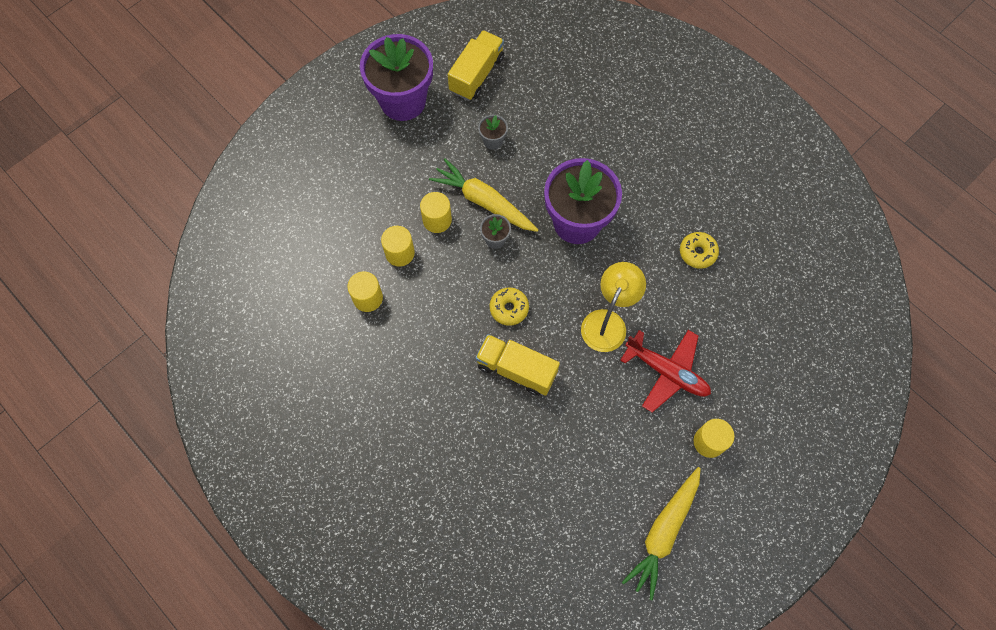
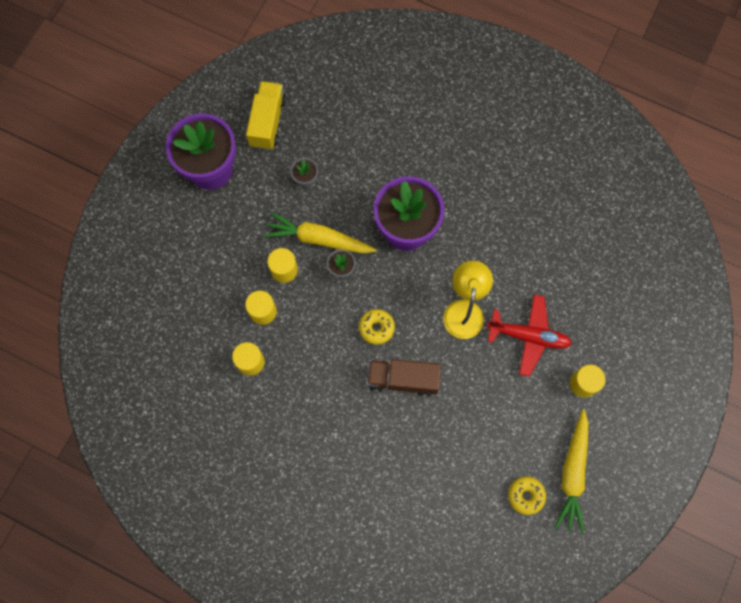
camera: 20 degrees left, 5 degrees up
yellow truck [475,334,560,396] -> brown truck [367,359,441,397]
yellow donut [680,232,719,269] -> yellow donut moved to [508,476,546,515]

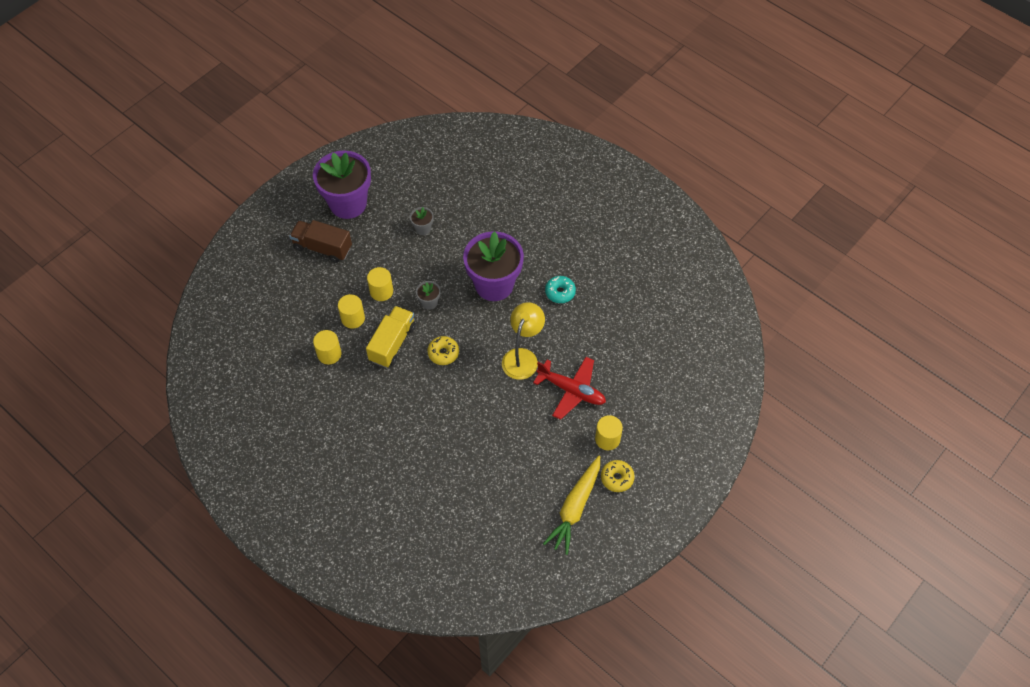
camera: 15 degrees right, 15 degrees down
yellow truck [246,81,286,150] -> yellow truck moved to [366,306,416,368]
yellow carrot [264,212,377,253] -> none
brown truck [367,359,441,397] -> brown truck moved to [289,220,352,263]
yellow donut [508,476,546,515] -> yellow donut moved to [601,460,635,492]
none -> turquoise donut [545,276,576,303]

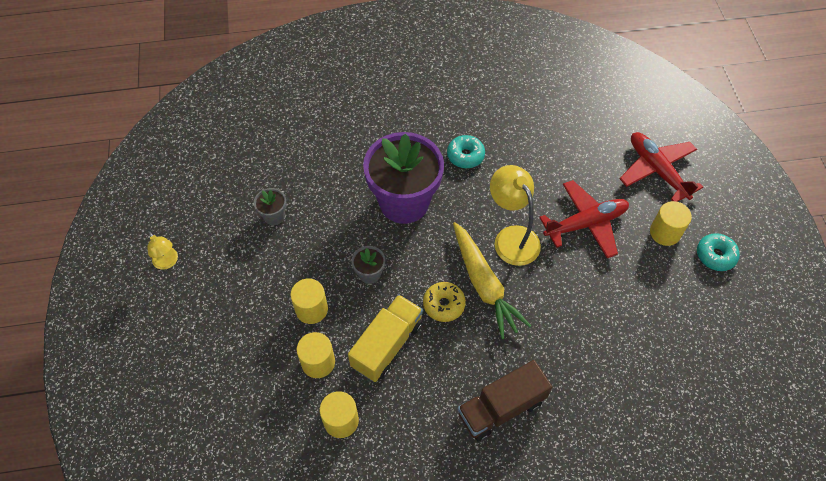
camera: 50 degrees left, 0 degrees up
brown truck [289,220,352,263] -> brown truck moved to [458,360,552,442]
purple flower pot [313,151,371,219] -> yellow lamp [147,231,178,270]
yellow truck [366,306,416,368] -> yellow truck turned 60 degrees clockwise [348,294,423,382]
yellow carrot [543,456,600,555] -> yellow carrot moved to [453,222,531,339]
yellow donut [601,460,635,492] -> turquoise donut [697,233,740,271]
none -> red plane [620,132,703,202]

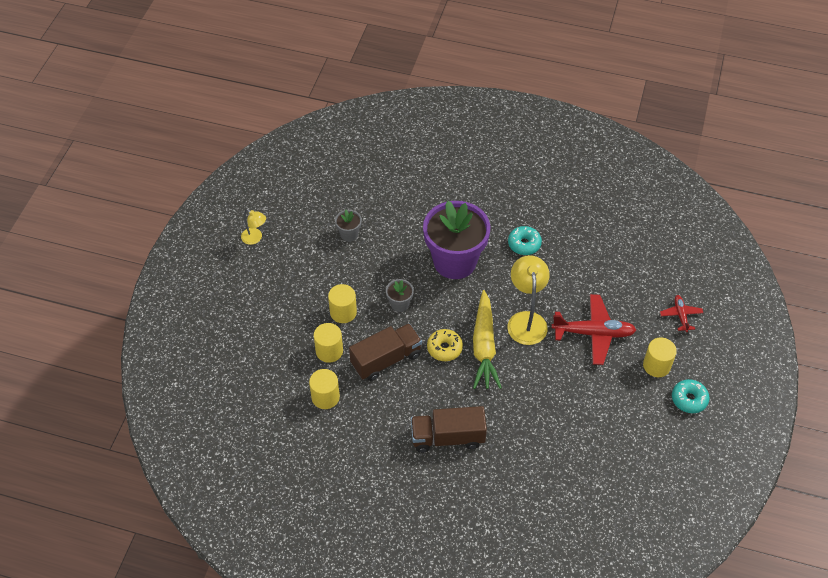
camera: 25 degrees right, 5 degrees down
yellow lamp [147,231,178,270] -> yellow lamp turned 45 degrees counterclockwise [241,209,266,245]
yellow truck [348,294,423,382] -> brown truck [349,323,422,381]
red plane [620,132,703,202] -> red plane [660,295,703,332], size x0.53

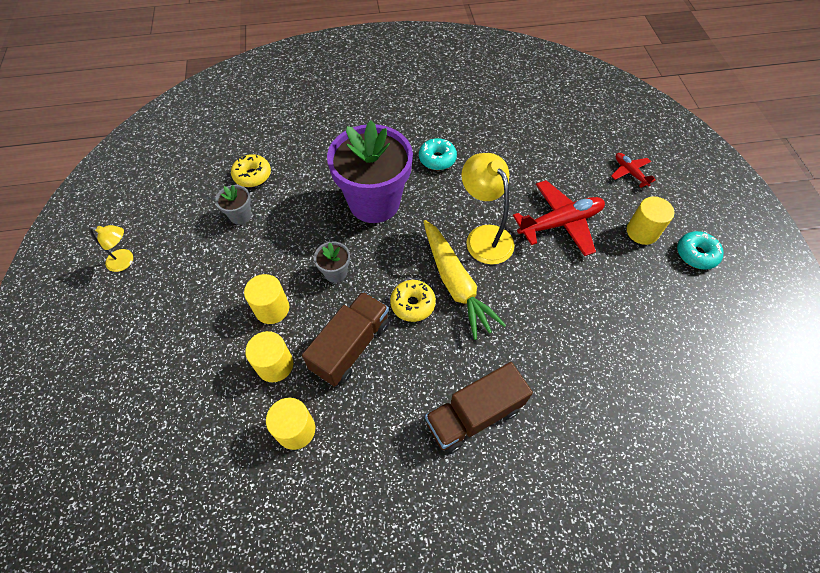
camera: 25 degrees left, 5 degrees up
none -> yellow donut [231,154,271,187]

